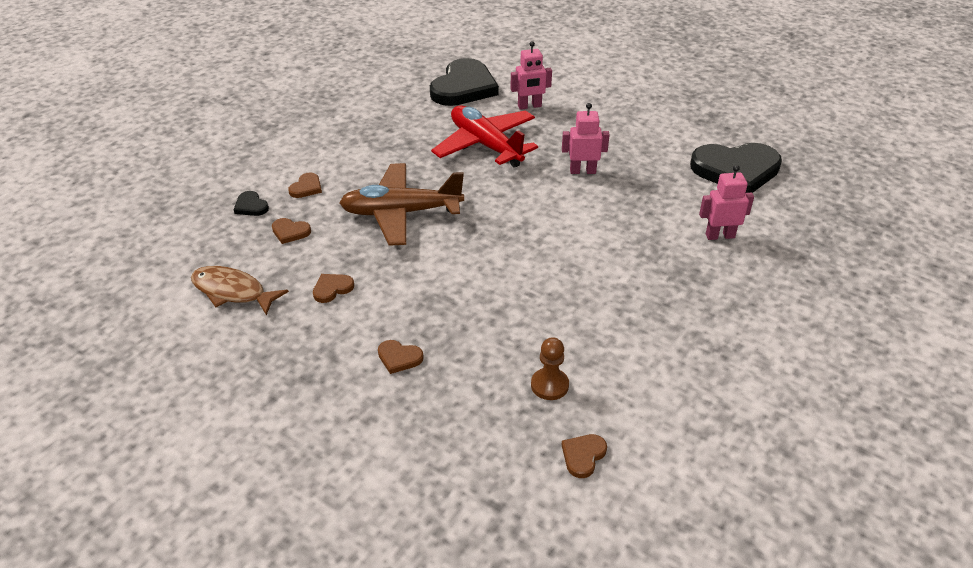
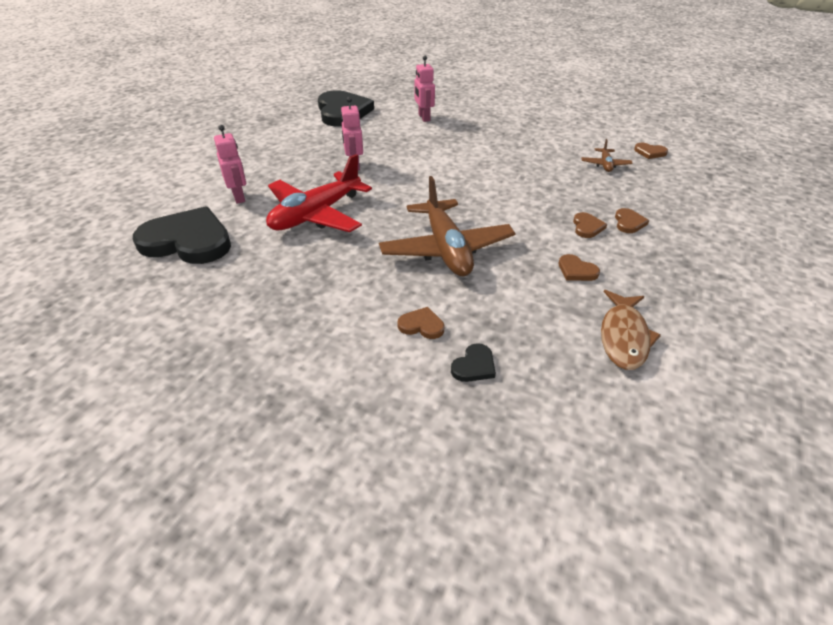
camera: 100 degrees left, 0 degrees up
brown heart [272,218,311,244] -> brown heart moved to [573,212,607,238]
brown pawn [531,337,569,400] -> brown plane [581,139,633,172]

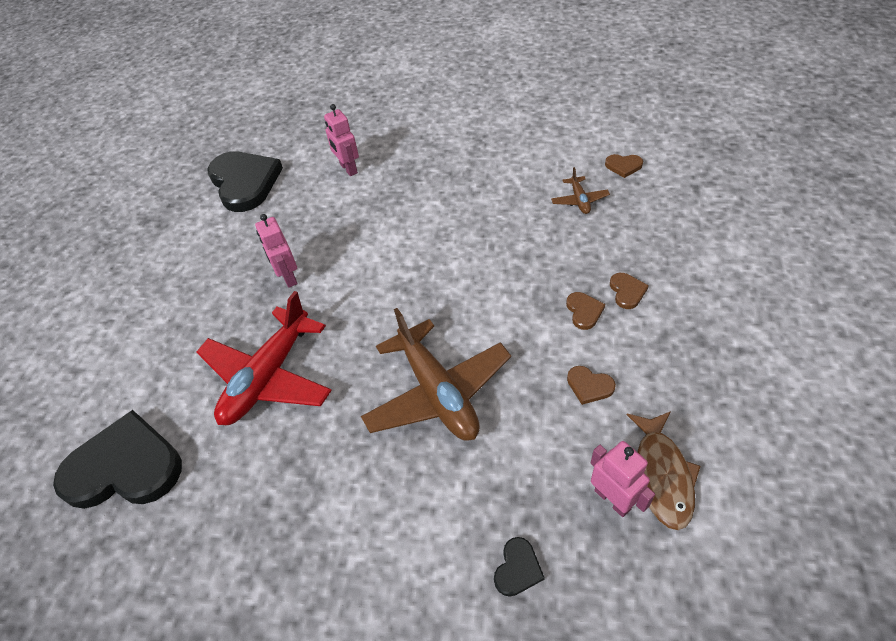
camera: 10 degrees left, 10 degrees up
pink robot [214,125,246,204] -> pink robot moved to [591,441,655,517]
brown heart [397,307,445,339] -> none

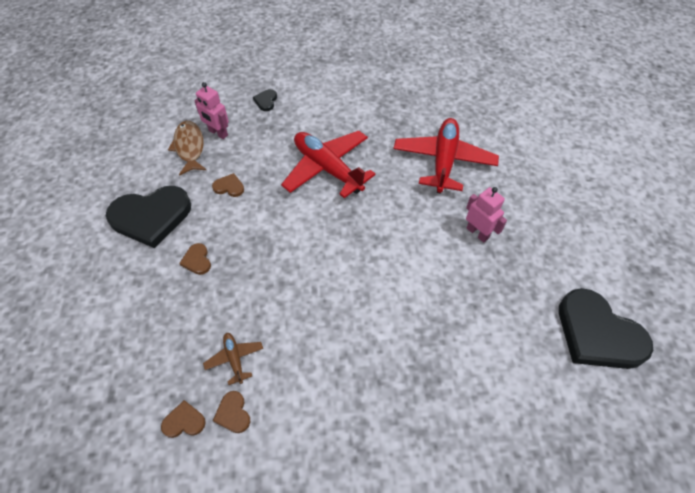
camera: 160 degrees right, 5 degrees up
black heart [53,410,182,509] -> black heart moved to [106,186,191,248]
pink robot [324,104,359,176] -> none
brown plane [361,308,511,441] -> red plane [281,131,376,198]
brown heart [566,292,605,330] -> brown heart moved to [213,391,250,433]

